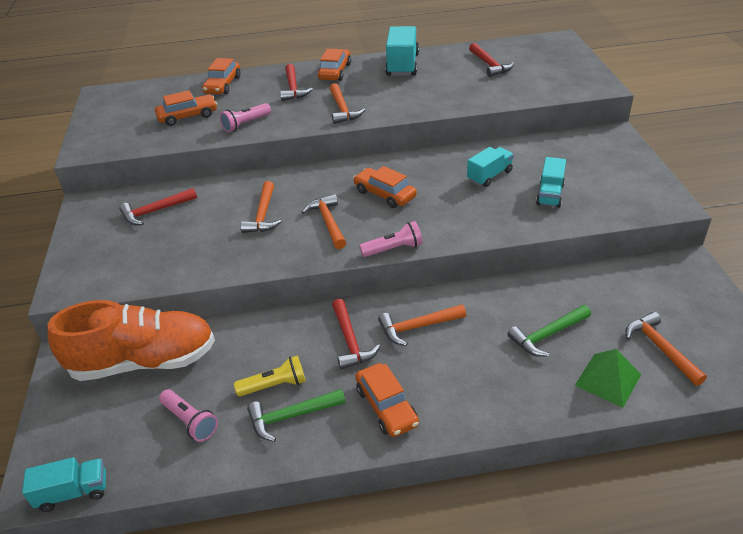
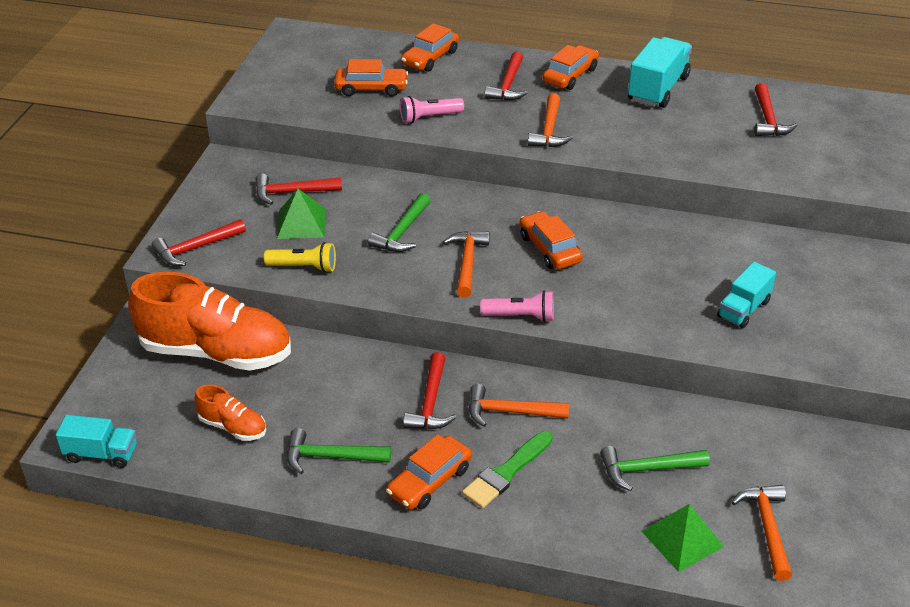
camera: 20 degrees right, 0 degrees up
pink flashlight [159,389,218,442] -> orange shoe [195,384,266,441]
yellow flashlight [234,355,306,397] -> yellow flashlight moved to [264,242,336,272]
orange hammer [240,181,282,233] -> green hammer [368,193,431,252]
orange car [355,363,419,437] -> orange car turned 45 degrees clockwise [386,434,472,510]
turquoise truck [467,147,514,187] -> none
none -> red hammer [152,219,246,266]
none -> green pyramid [277,189,326,239]
none -> green brush [462,431,553,508]

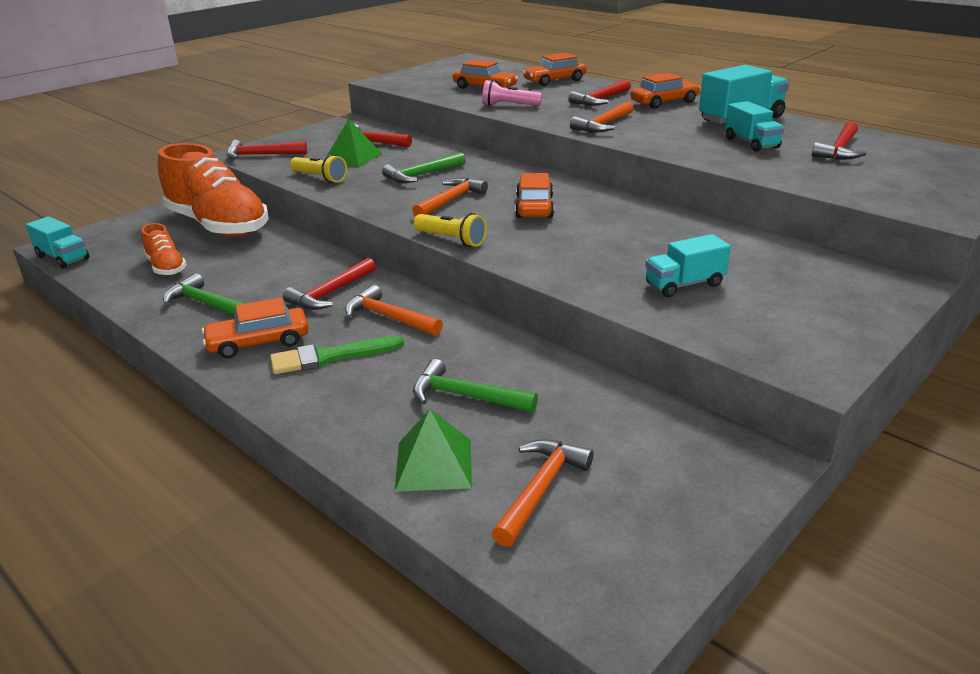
camera: 30 degrees right, 10 degrees down
pink flashlight [480,290,554,322] -> yellow flashlight [414,213,487,247]
none -> turquoise truck [725,101,784,152]

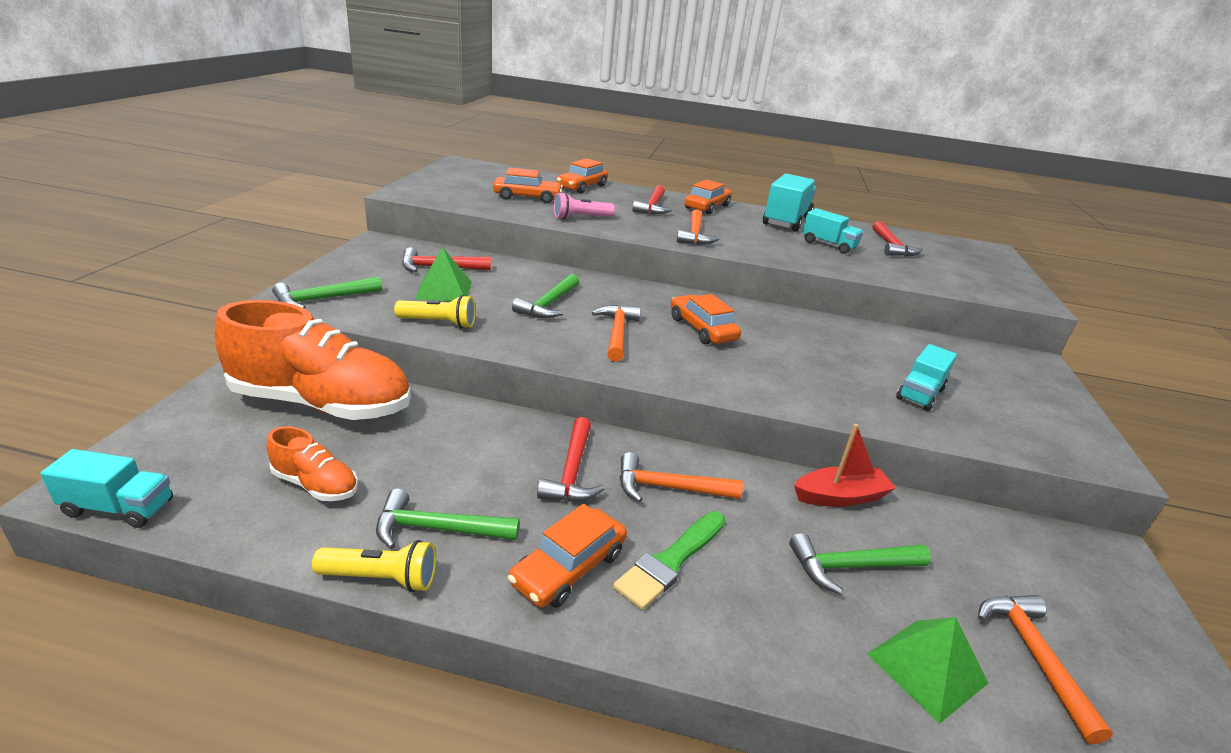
camera: 35 degrees left, 0 degrees up
red hammer [227,140,307,159] -> green hammer [272,276,382,308]
yellow flashlight [414,213,487,247] -> yellow flashlight moved to [312,540,436,592]
none -> red boat [794,424,896,507]

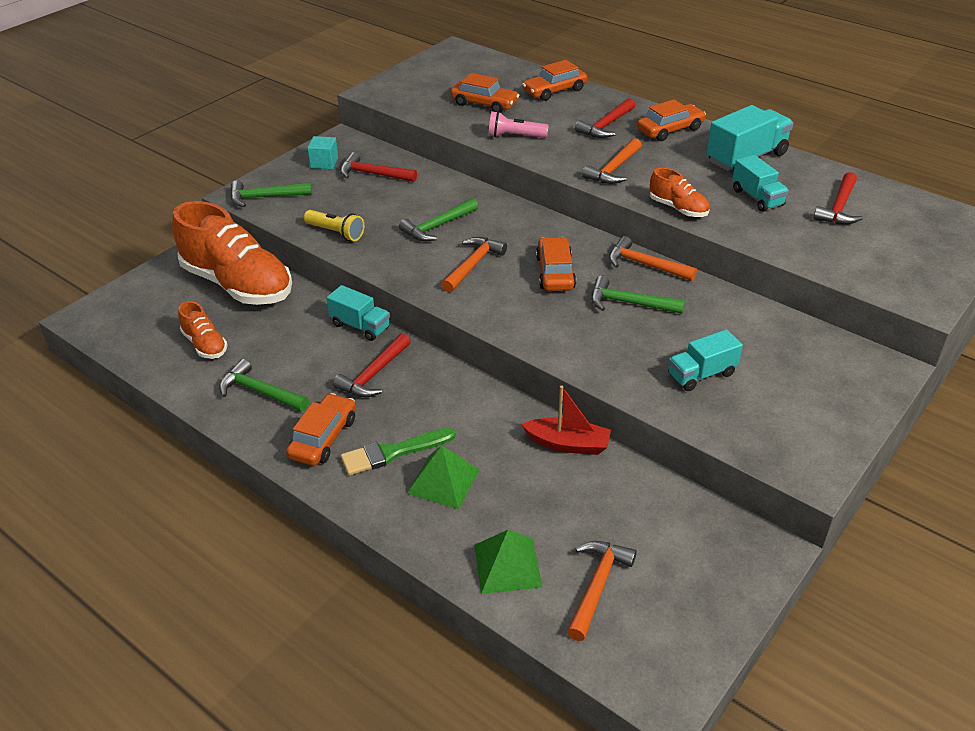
camera: 30 degrees right, 10 degrees up
turquoise truck [40,449,173,528] -> turquoise truck moved to [327,285,390,341]
yellow flashlight [312,540,436,592] -> none
green pyramid [415,247,471,301] -> green pyramid moved to [407,445,480,509]
orange car [508,504,627,608] -> orange car turned 135 degrees clockwise [286,393,356,466]
orange hammer [620,452,743,503] -> orange hammer moved to [609,236,697,281]
green hammer [789,533,931,594] -> green hammer moved to [591,275,685,314]
none -> turquoise cube [307,136,338,169]
none -> orange shoe [650,168,709,217]

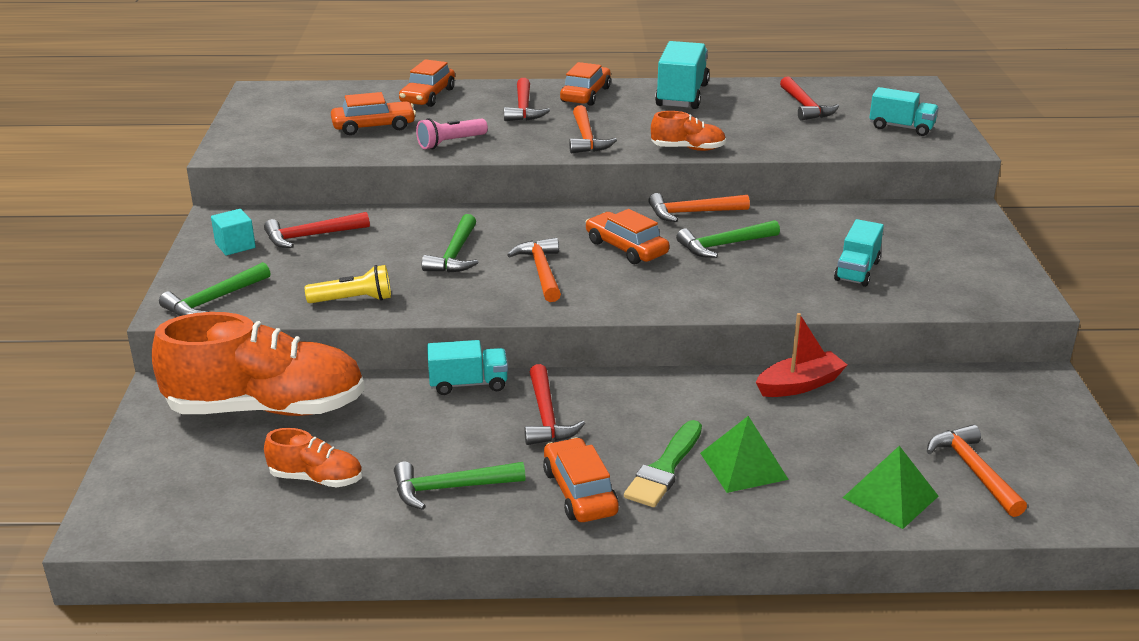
camera: 40 degrees left, 10 degrees down
turquoise truck [732,155,789,212] -> turquoise truck moved to [869,87,939,136]

